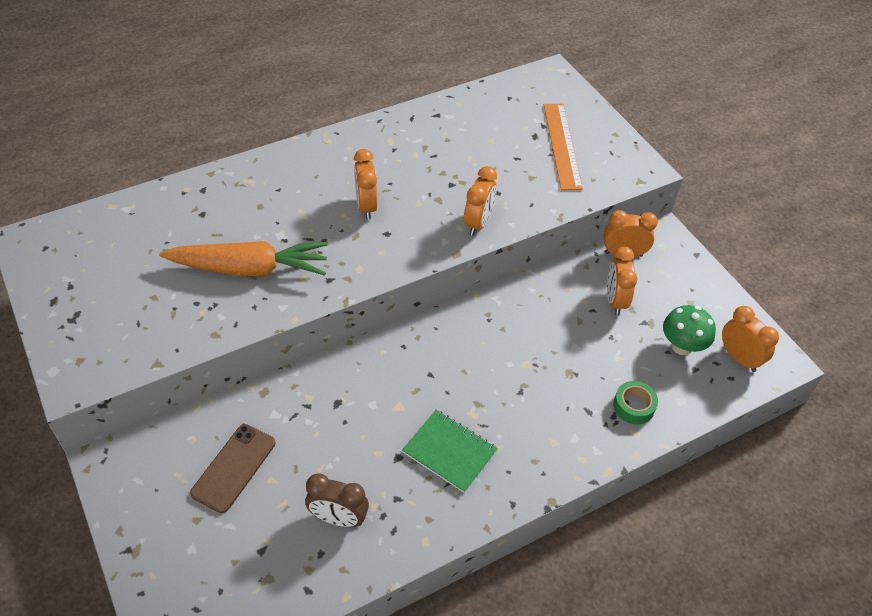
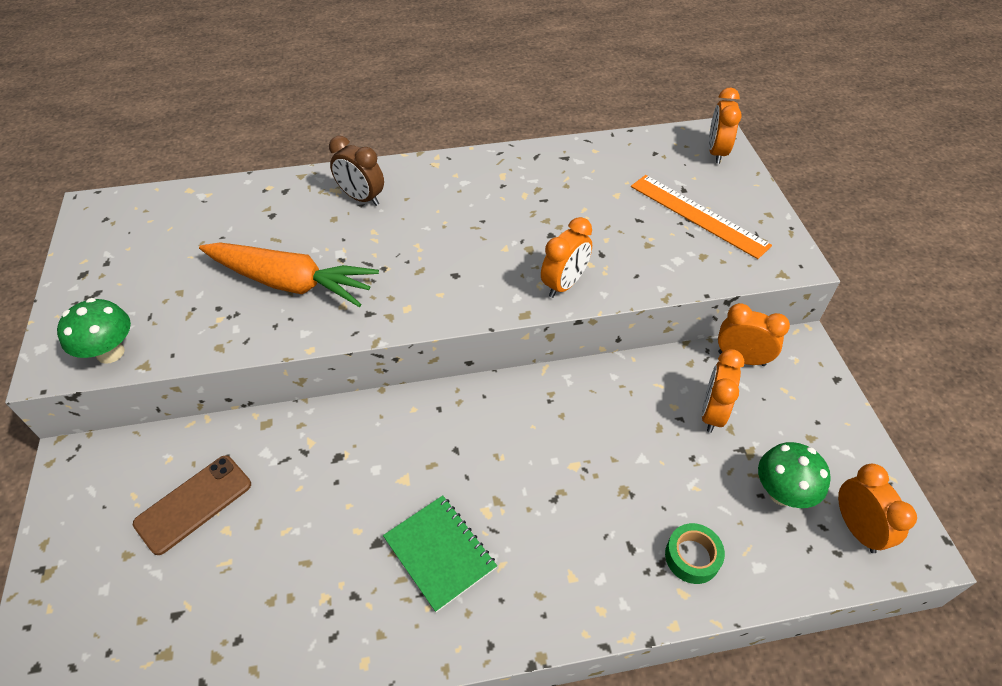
camera: 20 degrees right, 0 degrees up
brown clock [305,473,369,527] -> brown clock moved to [329,136,384,206]
orange clock [354,149,377,220] -> orange clock moved to [709,87,742,164]
orange ruler [544,104,583,190] -> orange ruler turned 60 degrees counterclockwise [631,175,772,259]
none -> green mushroom [57,298,131,364]

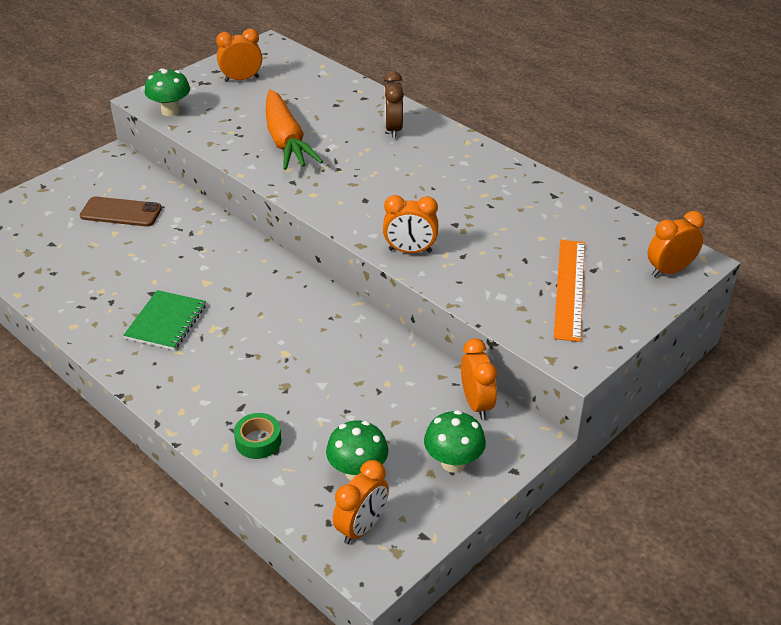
camera: 55 degrees right, 10 degrees down
orange clock [702,349,744,433] -> orange clock moved to [216,29,262,82]
none -> green mushroom [424,410,486,473]

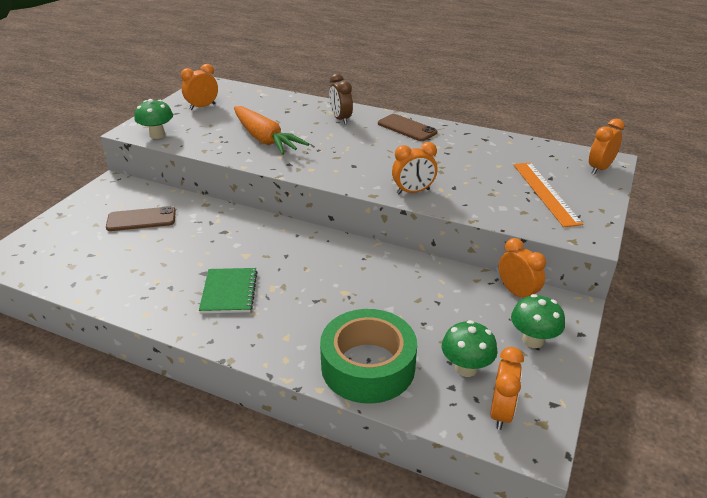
camera: 20 degrees left, 5 degrees down
green tape [234,413,281,459] -> green tape [320,309,417,404], size x2.26
none -> brown phone [378,114,437,141]

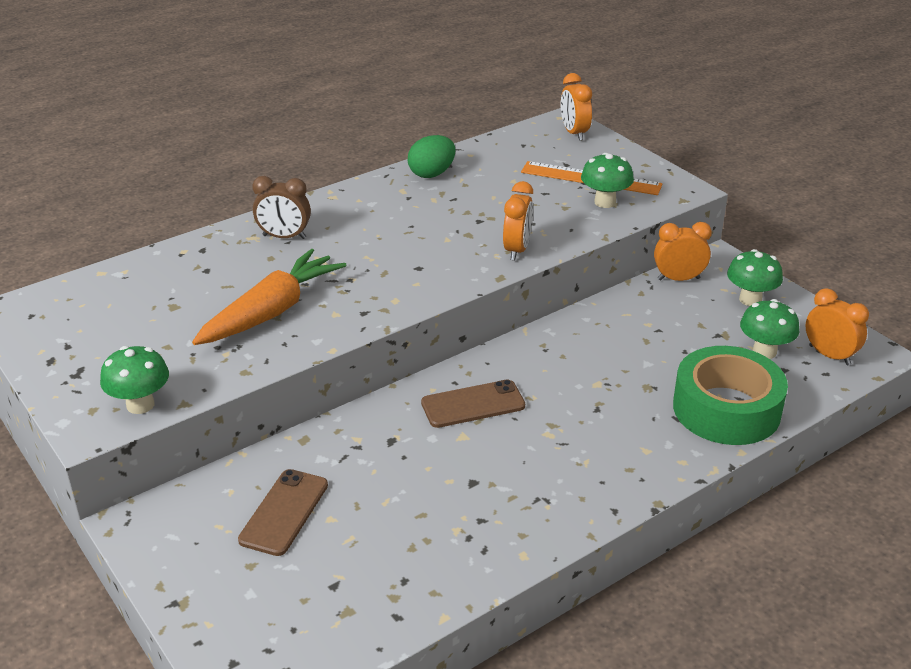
camera: 60 degrees left, 0 degrees up
orange clock [181,64,218,110] -> none
green notebook [199,268,258,313] -> none
orange carrot [234,106,309,155] -> orange carrot turned 45 degrees counterclockwise [192,249,347,345]
brown phone [378,114,437,141] -> brown phone moved to [421,379,525,428]
none -> green egg [408,135,455,178]
none -> green mushroom [581,153,634,208]

